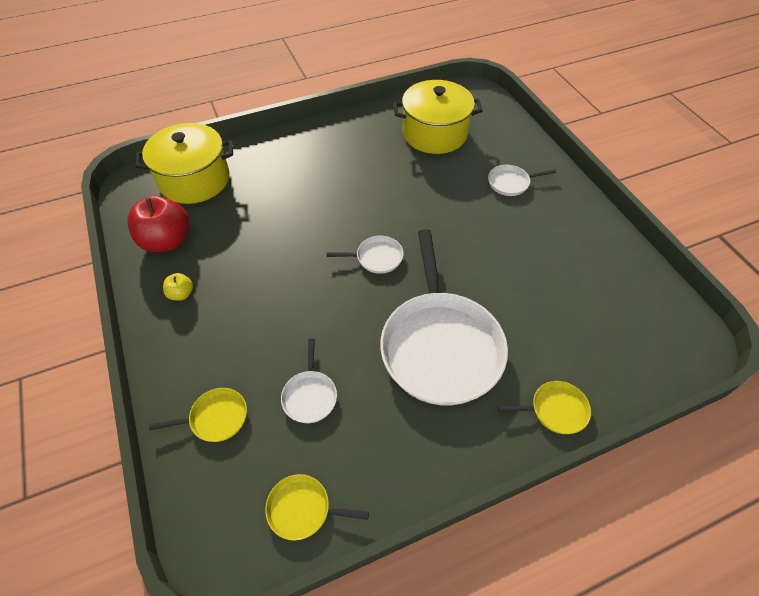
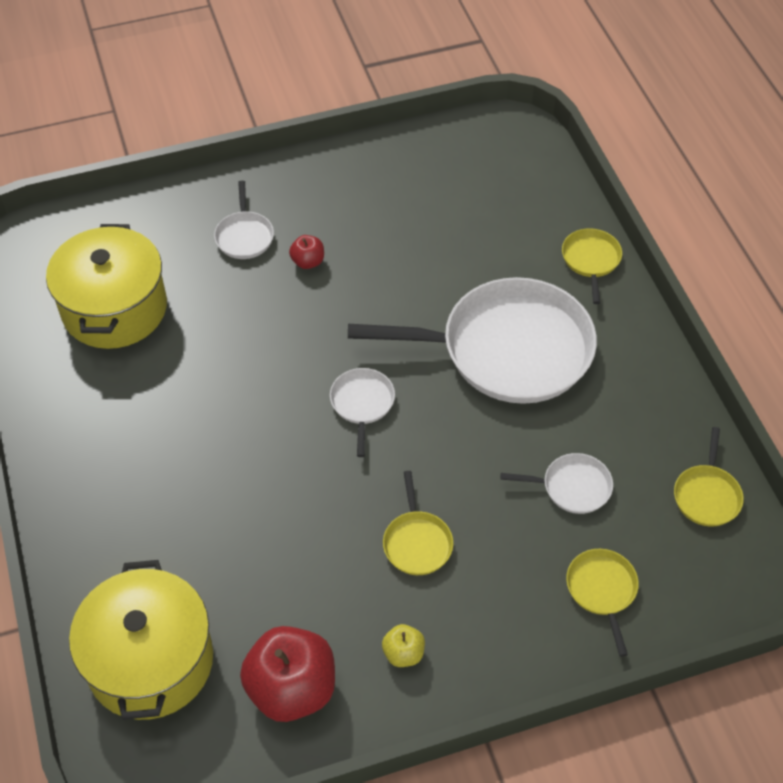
camera: 85 degrees left, 0 degrees up
none -> red apple [289,235,324,269]
none -> yellow pan [383,471,453,575]

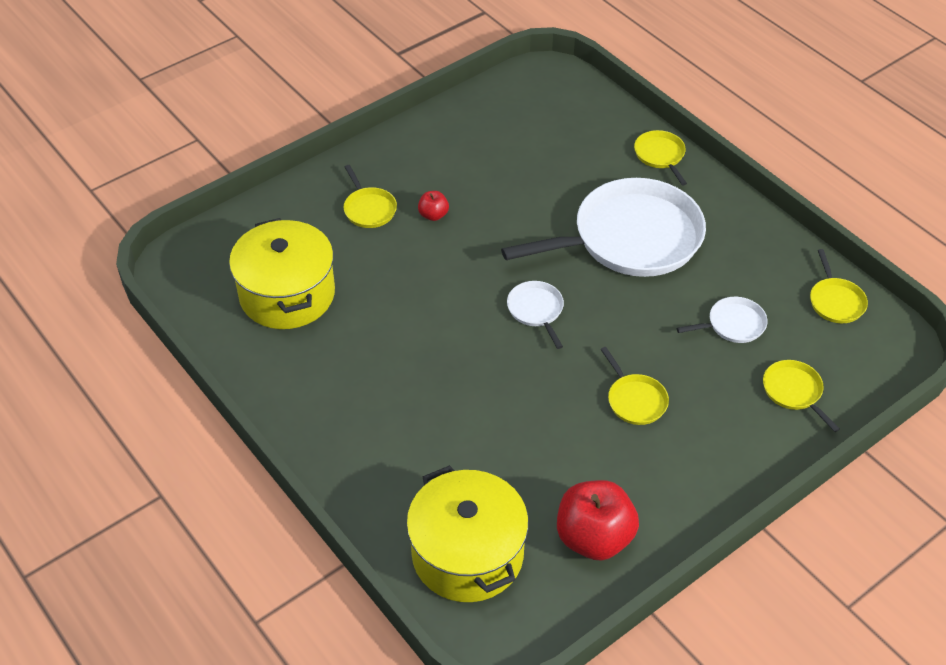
camera: 20 degrees left, 5 degrees down
white pan [214,181,274,259] -> yellow pan [344,165,397,228]
yellow apple [382,624,425,667] -> none

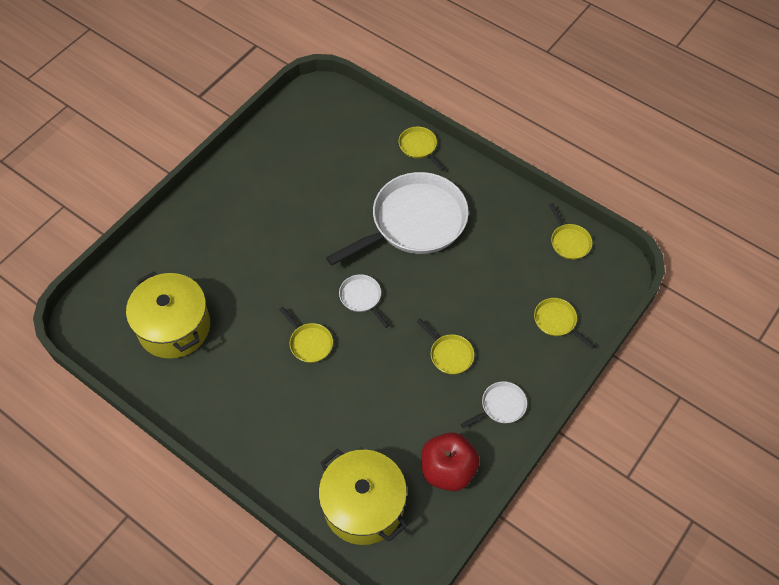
camera: 15 degrees left, 10 degrees up
yellow pan [344,165,397,228] -> yellow pan moved to [279,307,333,363]
red apple [418,191,449,221] -> none
white pan [677,297,768,343] -> white pan moved to [461,381,527,428]

